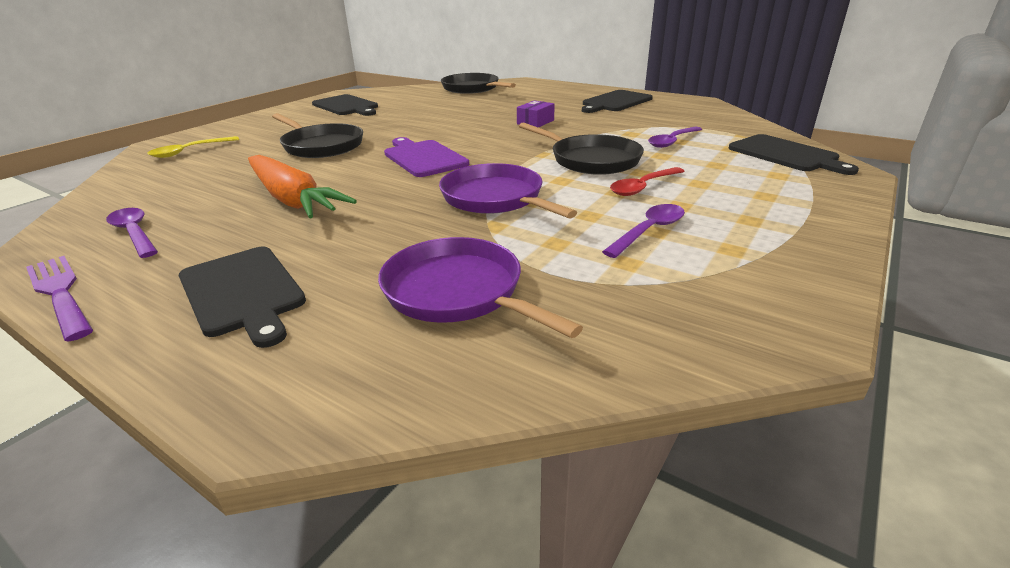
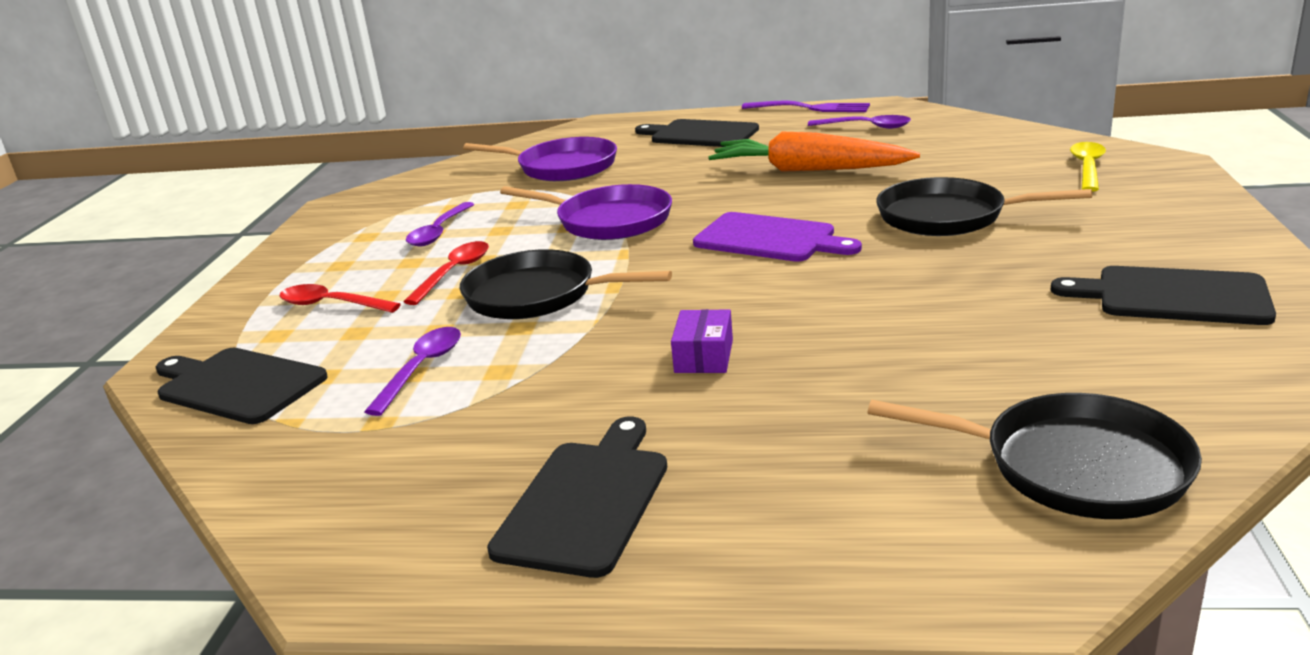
camera: 155 degrees right, 5 degrees down
none -> red spoon [280,284,401,313]

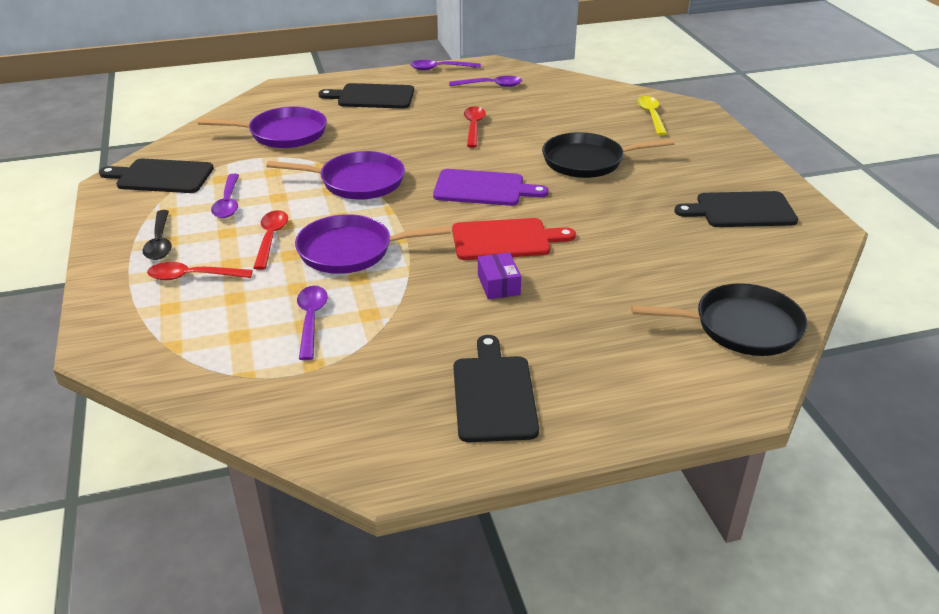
camera: 25 degrees left, 10 degrees up
black cutting board [156,348,328,424] -> black cutting board moved to [99,159,214,193]
black pan [460,249,672,319] -> purple pan [295,214,451,274]
orange carrot [708,132,920,172] -> red spoon [464,106,486,148]
purple fork [742,101,870,112] -> purple spoon [410,60,481,70]
none -> black spoon [143,210,172,260]
none -> red cutting board [452,218,576,260]

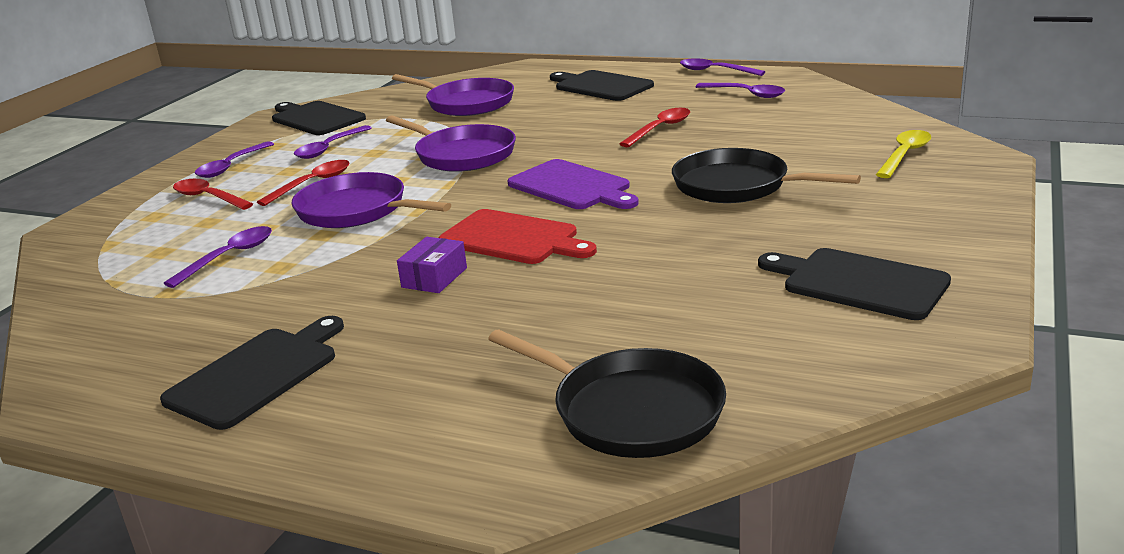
camera: 40 degrees right, 10 degrees down
black spoon [143,210,172,260] -> purple spoon [195,141,274,178]

